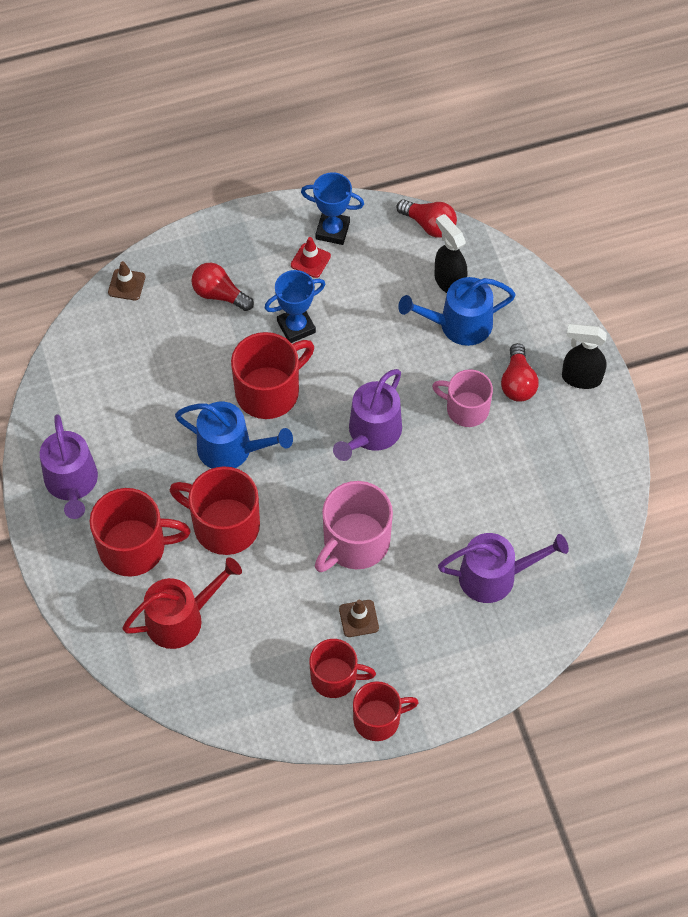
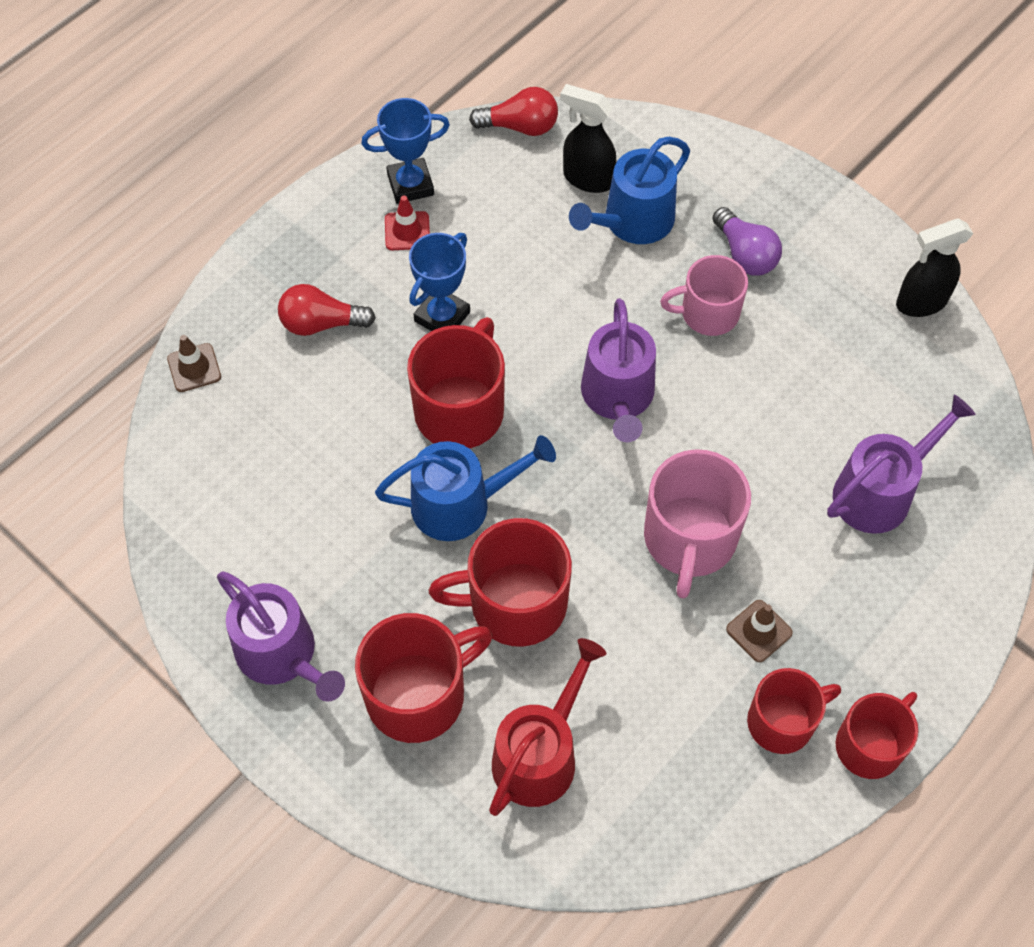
camera: 30 degrees left, 0 degrees up
red light bulb [501,343,539,402] -> purple light bulb [712,207,782,276]
black spray bottle [562,324,607,389] -> black spray bottle moved to [896,219,973,317]

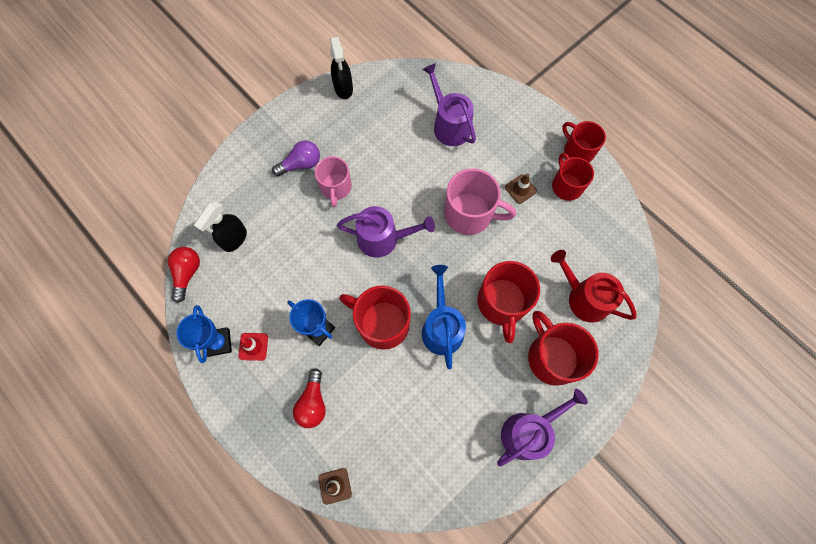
camera: 85 degrees left, 10 degrees up
blue watering can [569,137,690,244] -> none

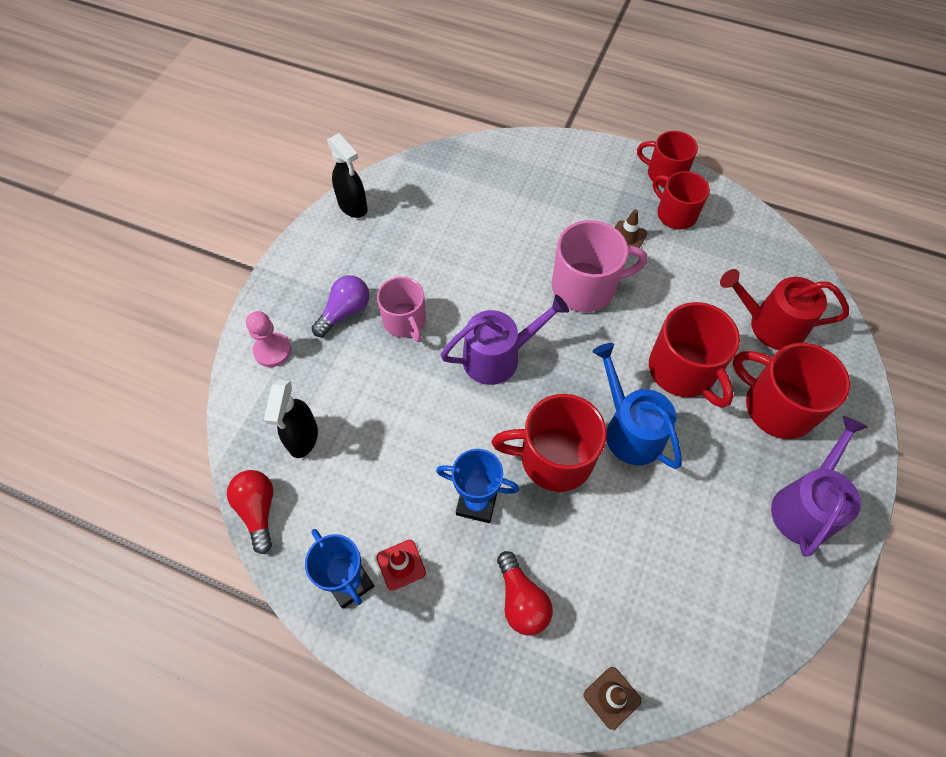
camera: 25 degrees left, 10 degrees down
purple watering can [422,63,476,146] -> none
none -> pink pawn [246,311,291,367]

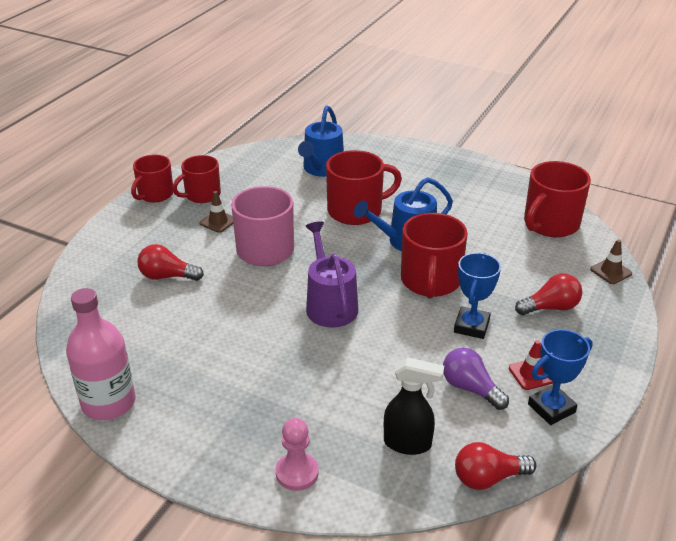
camera: 85 degrees left, 25 degrees down
purple light bulb [311,275,369,337] -> purple light bulb moved to [443,347,509,410]
black spray bottle [327,133,368,218] -> pink bottle [66,288,136,420]
pink mug [377,277,426,342] -> none
red watering can [720,269,849,350] -> blue watering can [298,106,344,177]
red mug [733,343,850,439] -> red mug moved to [524,161,591,237]
purple watering can [771,416,868,557] -> none
none -> red light bulb [137,244,204,281]

